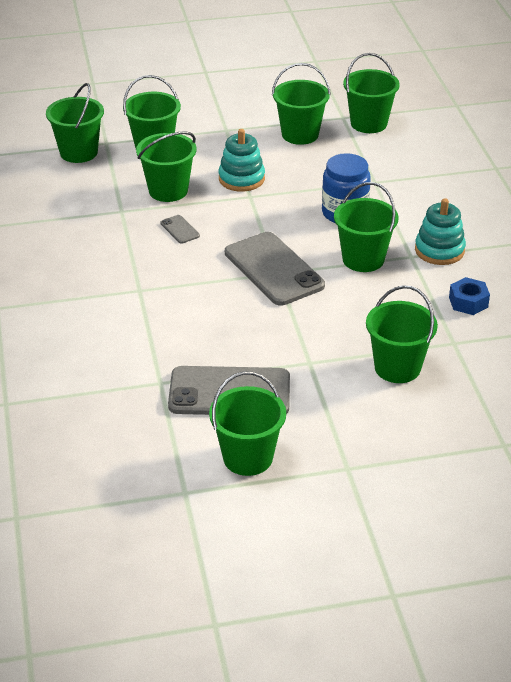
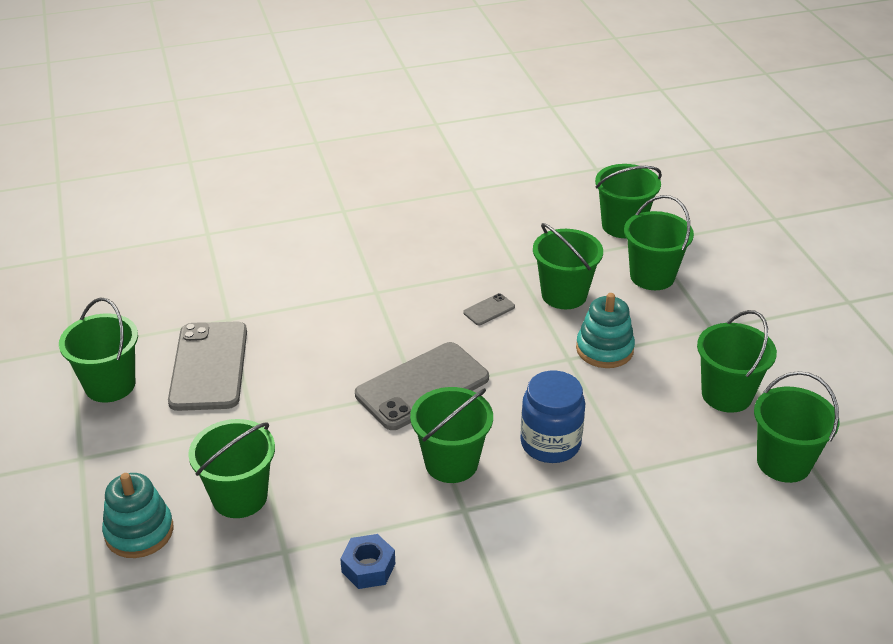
camera: 85 degrees right, 0 degrees up
turquoise stacking toy [415,198,466,265] -> turquoise stacking toy moved to [102,473,174,558]

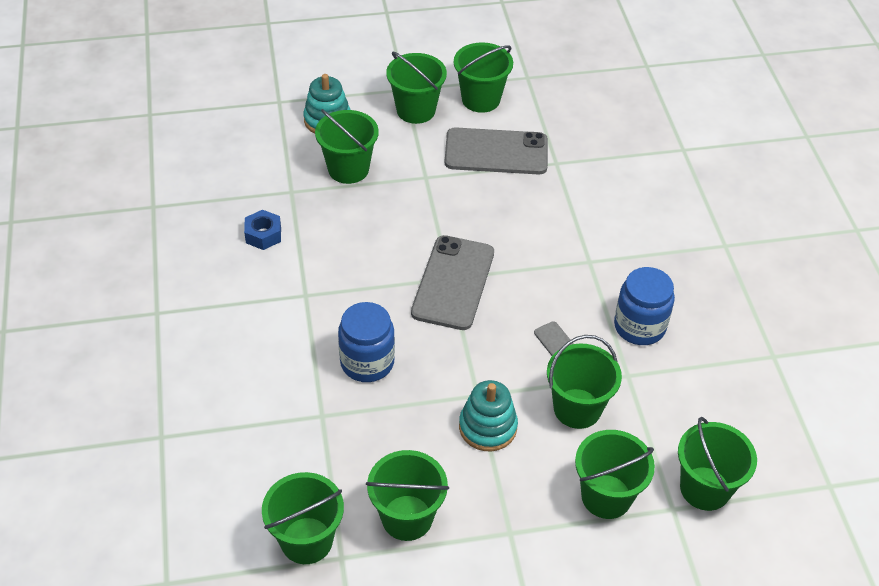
camera: 95 degrees right, 10 degrees up
grey phone [355,342,489,430] -> grey phone turned 45 degrees clockwise [411,235,494,330]
green bucket [410,387,493,483] -> green bucket moved to [386,52,447,124]
none -> blue jar [614,267,675,345]

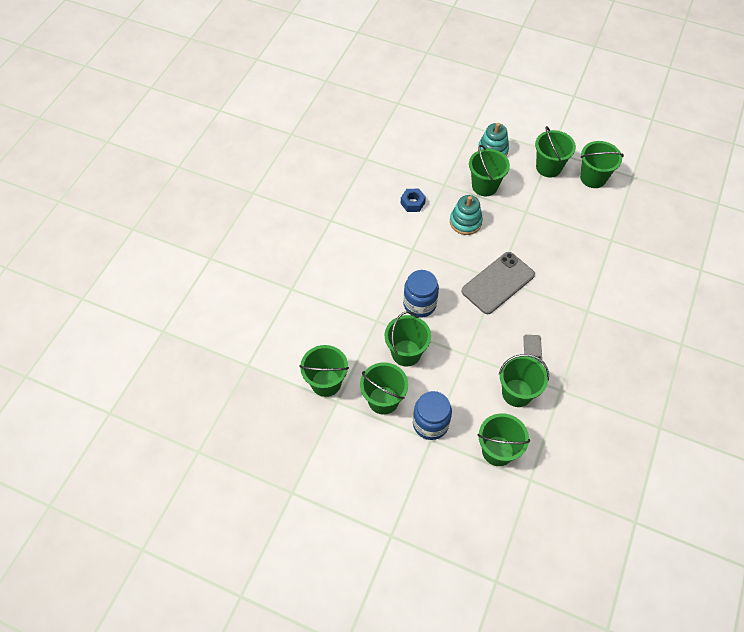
camera: 35 degrees right, 10 degrees up
grey phone [445,127,548,175] -> none
turquoise stacking toy [459,380,518,451] -> turquoise stacking toy moved to [450,195,483,235]
blue jar [614,267,675,345] -> blue jar moved to [413,391,452,440]
green bucket [678,417,757,511] -> green bucket moved to [385,311,431,366]

